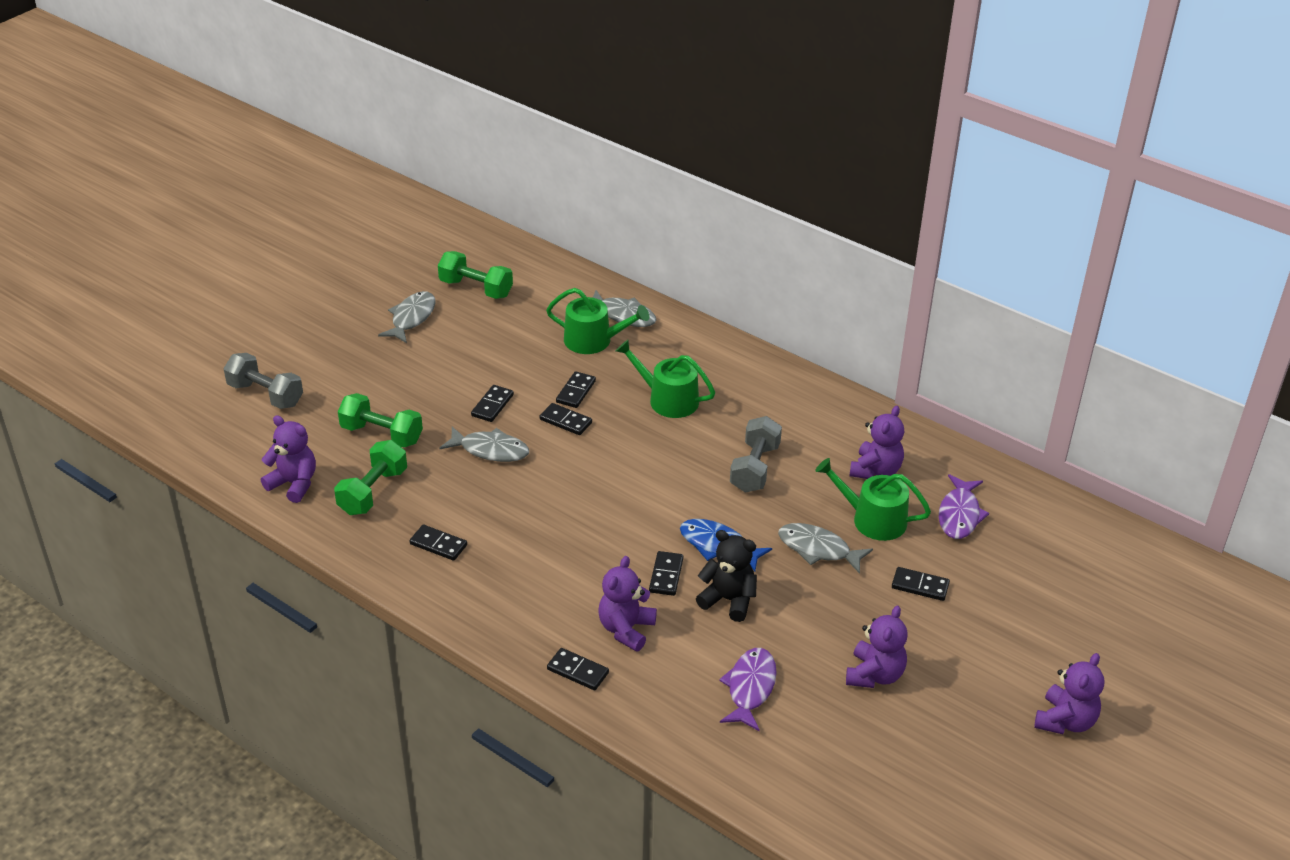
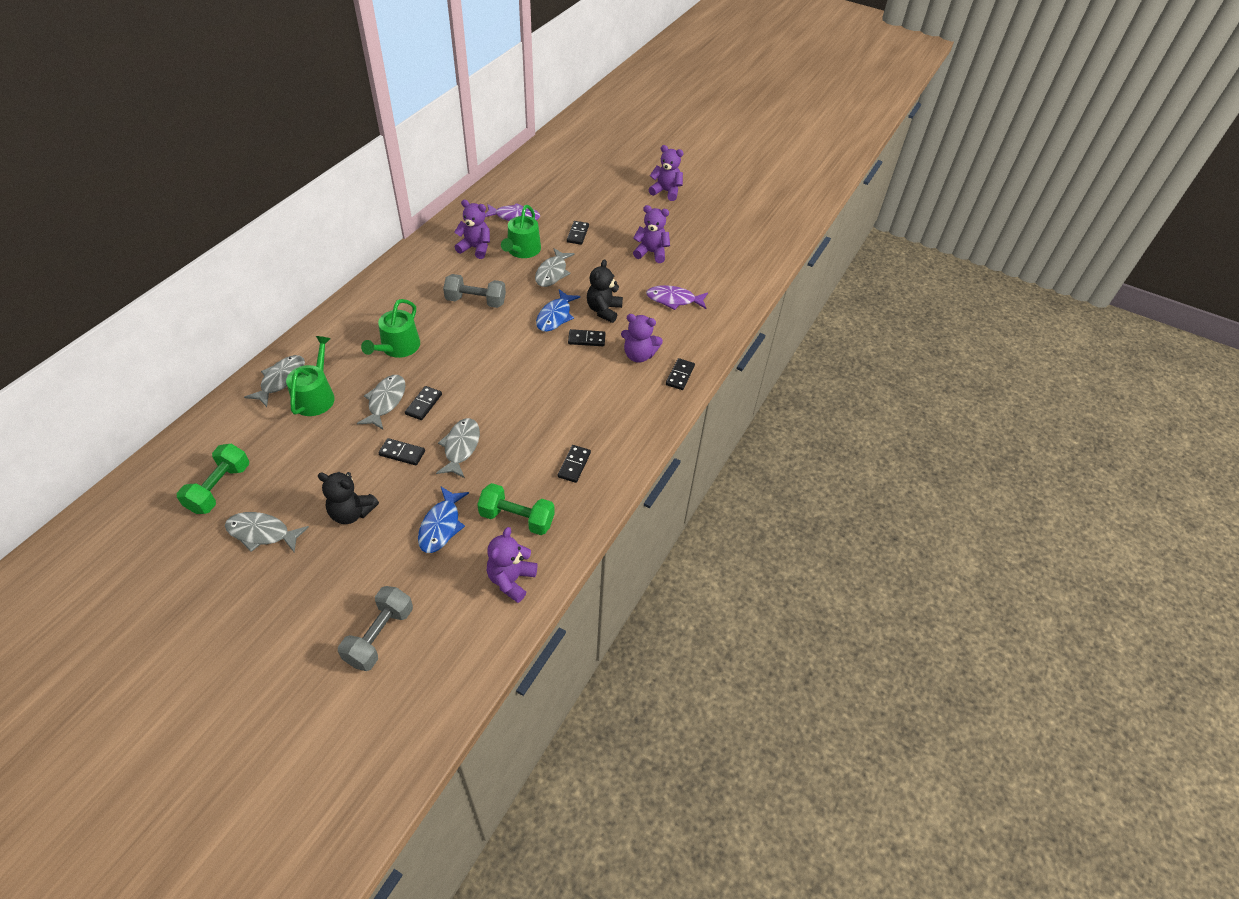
camera: 100 degrees left, 10 degrees up
green dumbbell [338,393,423,447] -> blue fish [418,487,469,553]
black domino [556,371,596,408] -> grey fish [357,375,406,429]
none -> black teddy bear [318,472,379,524]

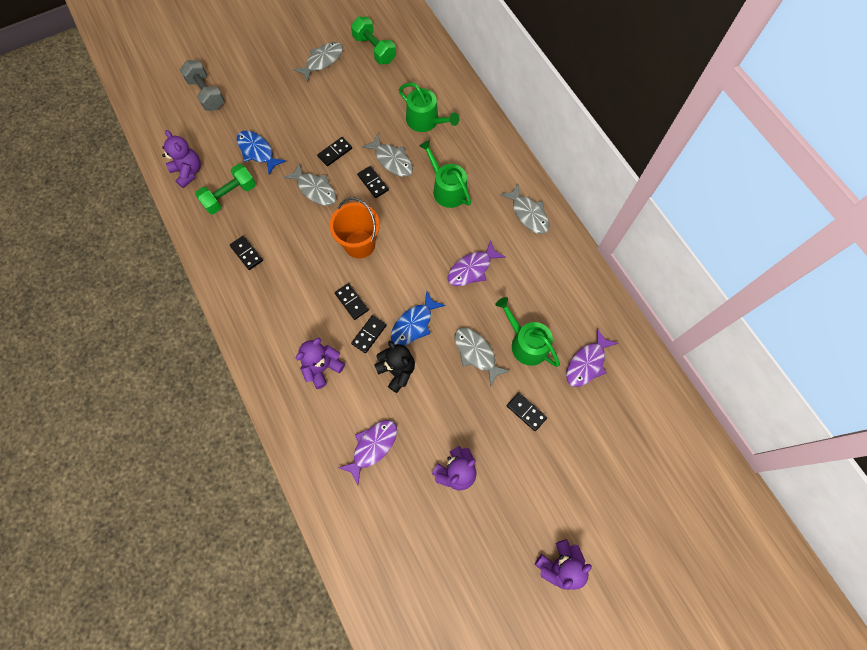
camera: 125 degrees right, 20 degrees up
grey fish [244,355,305,407] -> grey fish moved to [500,183,549,234]
black teddy bear [318,472,379,524] -> none
grey dumbbell [443,274,506,308] -> purple fish [448,240,506,286]
purple teddy bear [454,200,490,259] -> none
blue fish [536,289,580,332] -> blue fish turned 105 degrees counterclockwise [391,290,446,346]
black domino [666,358,695,390] -> black domino moved to [335,283,369,320]
none -> orange bucket [329,198,380,259]

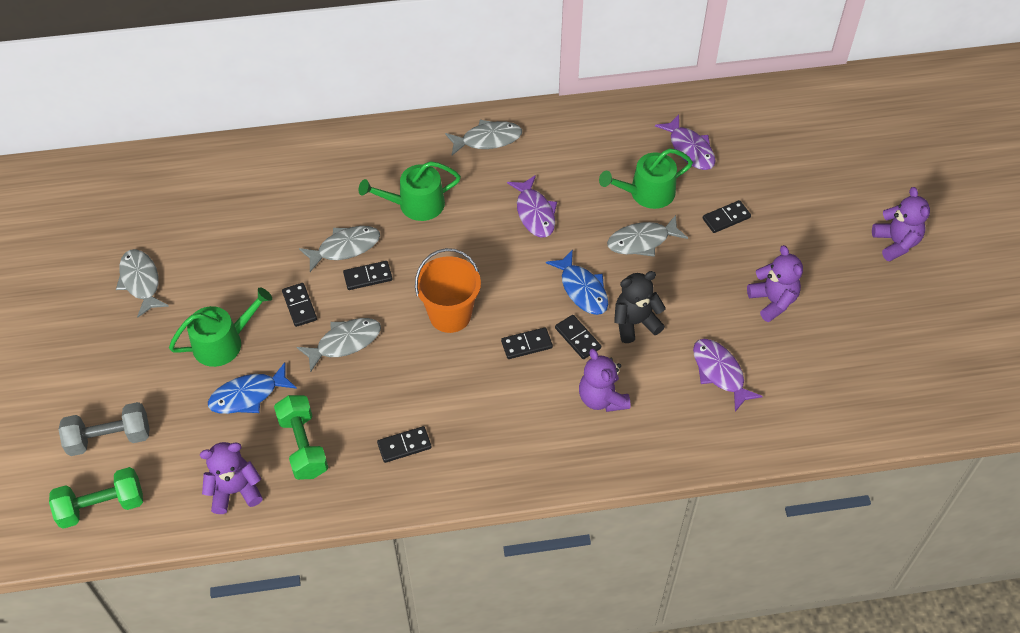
camera: 70 degrees left, 15 degrees down
green dumbbell [351,17,396,64] -> green dumbbell moved to [49,467,143,529]
green watering can [399,83,459,132] -> green watering can moved to [169,288,272,367]

